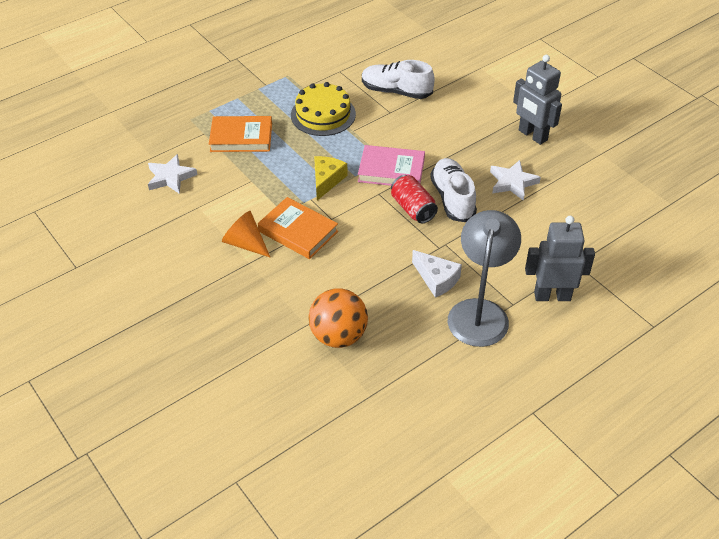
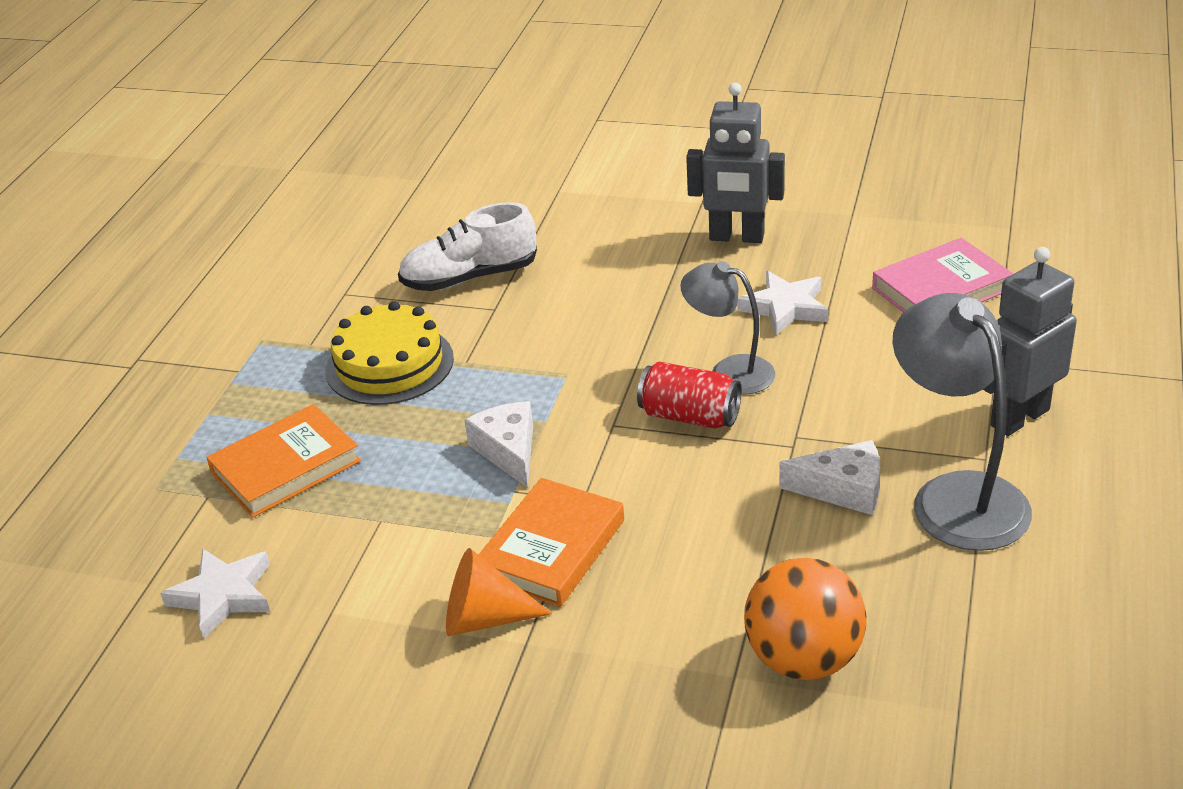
camera: 35 degrees left, 10 degrees down
orange book [258,197,338,259] -> orange book turned 60 degrees counterclockwise [479,478,624,607]
yellow cheese [314,156,348,200] -> white cheese [464,401,533,488]
pink book [358,145,425,186] -> pink book moved to [872,238,1013,313]
white shoe [430,158,477,222] -> grey lamp [680,261,775,395]

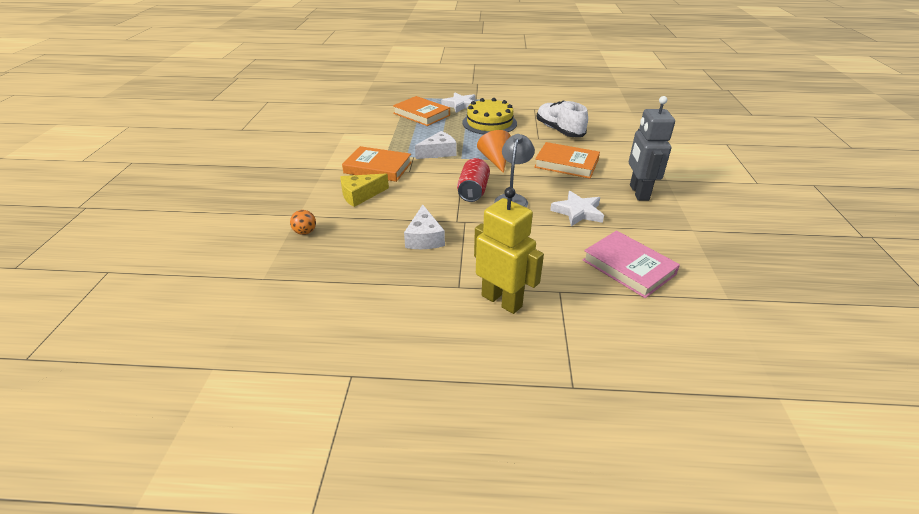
camera: 75 degrees right, 0 degrees up
white star [160,549,270,639] -> white star moved to [441,92,476,113]
orange cone [446,548,552,636] -> orange cone moved to [477,130,511,173]
orange ball [744,558,867,680] -> orange ball [290,210,316,235], size x0.45
grey lamp [893,293,1032,551] -> none
grey robot [983,247,1077,436] -> yellow robot [474,187,544,314]
none -> yellow cheese [340,174,389,207]
none -> orange book [534,142,600,178]

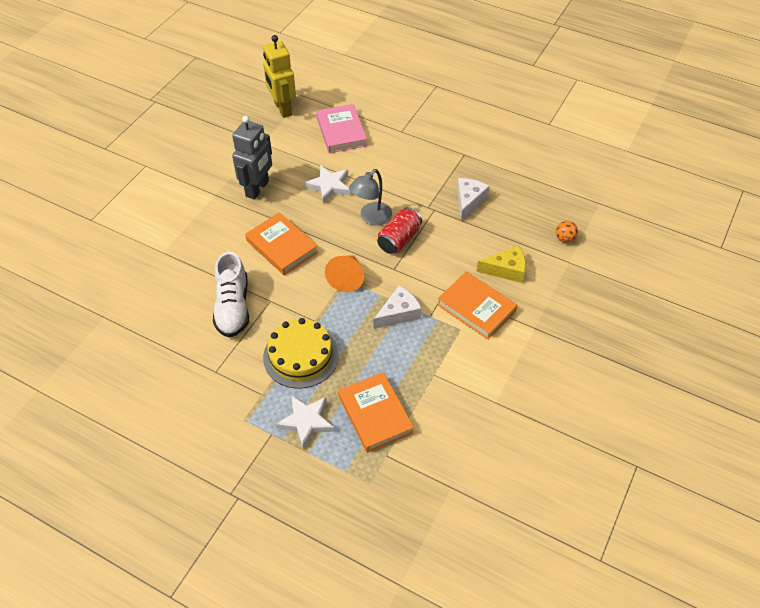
camera: 155 degrees left, 15 degrees up
white cheese [415,131,457,159] -> white cheese turned 150 degrees clockwise [374,285,422,329]
yellow robot [474,187,544,314] -> yellow robot moved to [263,35,296,118]

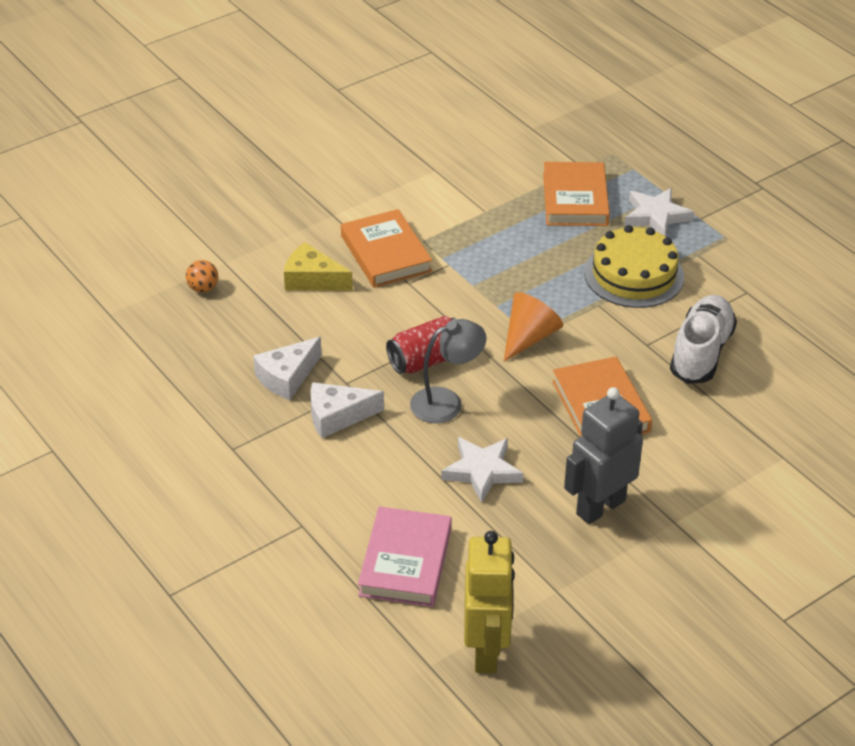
camera: 155 degrees left, 10 degrees down
white cheese [374,285,422,329] -> white cheese moved to [311,382,384,438]

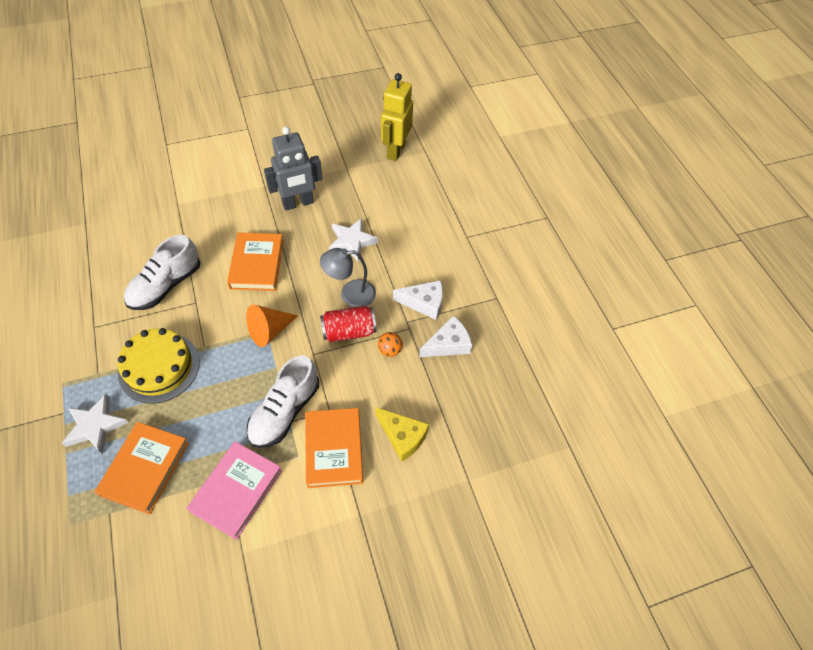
camera: 165 degrees left, 15 degrees up
orange ball [186,260,218,293] -> orange ball moved to [378,332,402,357]
pink book [358,507,452,607] -> pink book moved to [186,441,282,540]
none -> white shoe [246,355,319,448]

